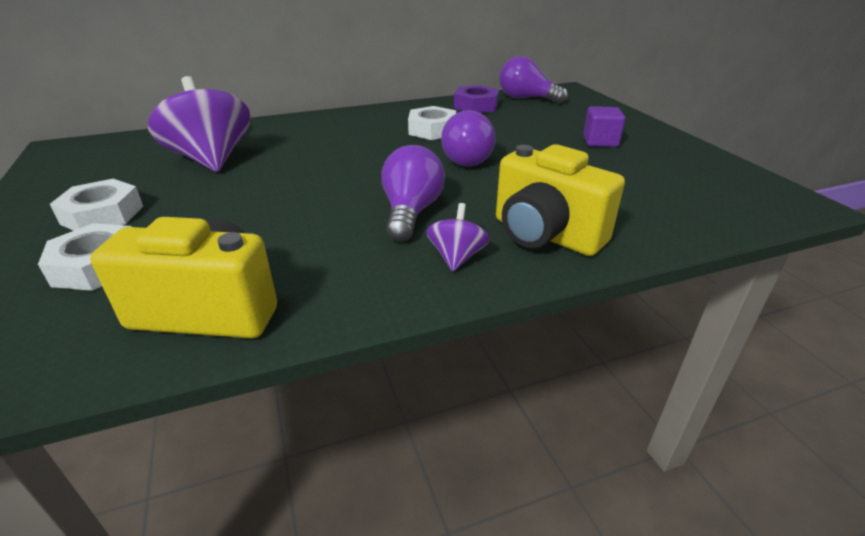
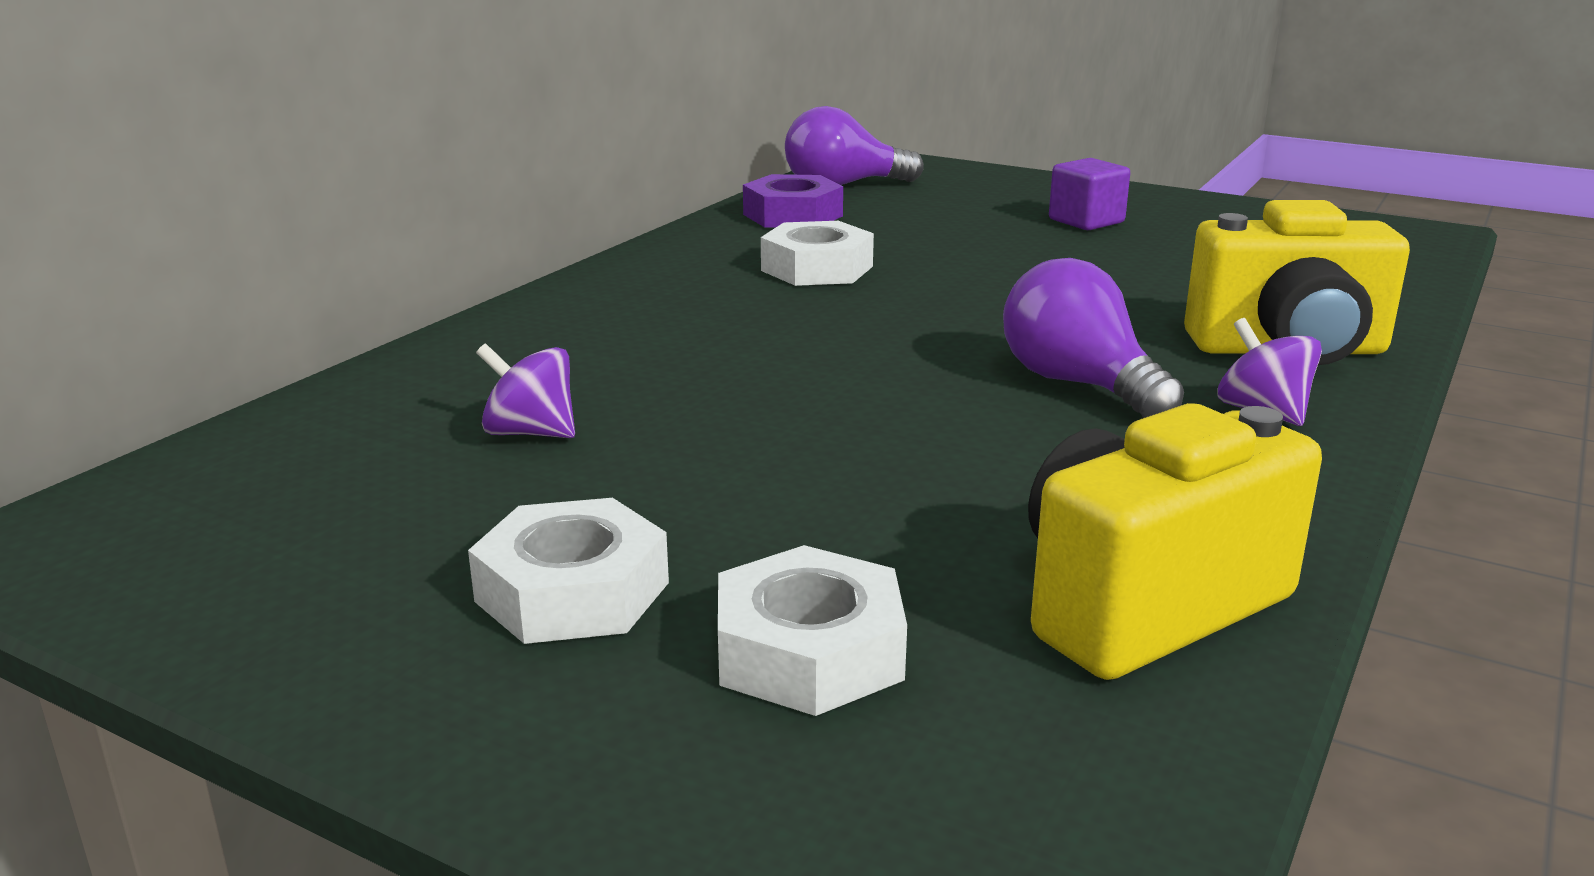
camera: 40 degrees left, 10 degrees down
purple spinning top [148,76,250,172] -> purple spinning top [476,343,575,438], size x0.48
purple light bulb [441,110,496,167] -> none

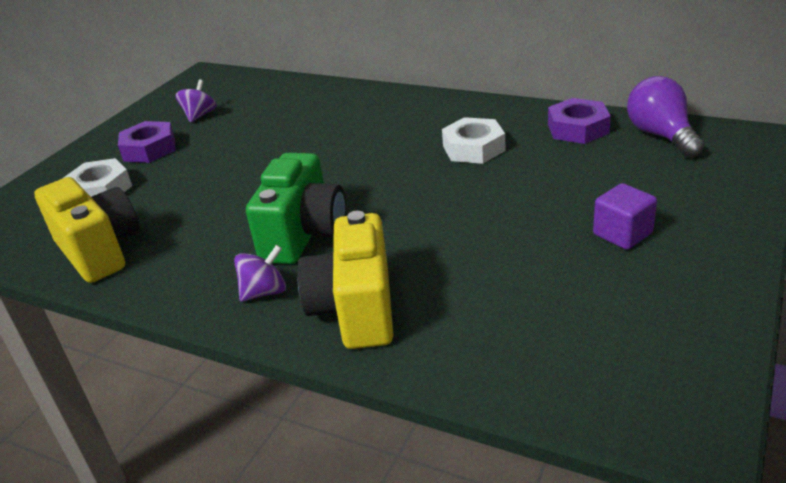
camera: 90 degrees right, 10 degrees up
white nut [468,498,669,644] -> purple nut [118,121,176,163]
purple spinning top [476,343,575,438] -> purple spinning top moved to [176,80,217,123]
purple light bulb [1003,258,1184,418] -> green camera [246,153,346,264]

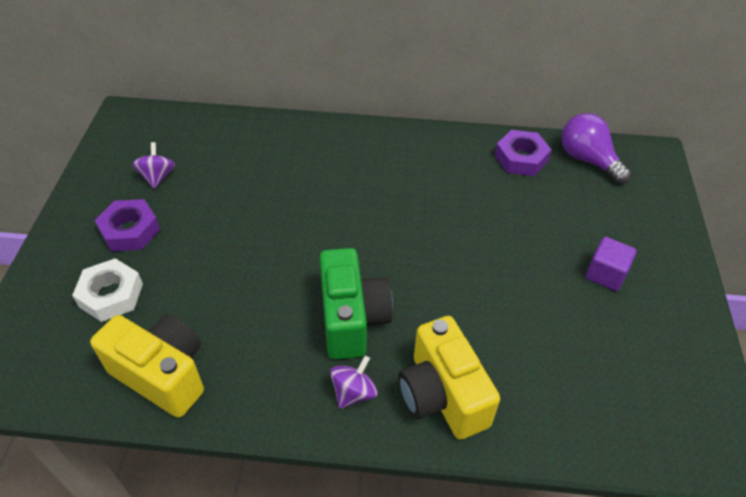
camera: 25 degrees left, 15 degrees up
white nut [442,117,505,164] -> none

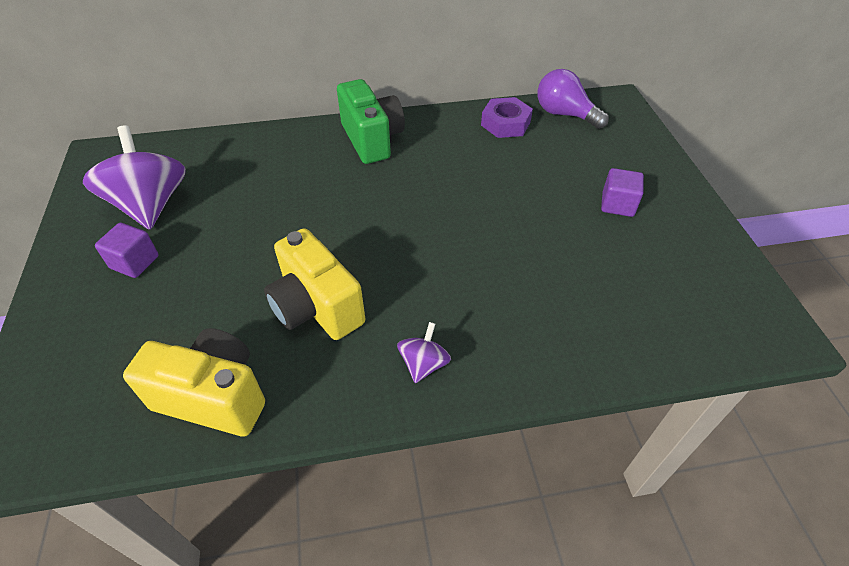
camera: 15 degrees left, 0 degrees up
white nut [72,258,143,322] -> none
purple nut [95,199,160,251] -> purple cube [95,223,159,278]
purple spinning top [132,142,175,189] -> purple spinning top [83,125,186,230], size x2.07
green camera [320,248,393,360] -> green camera moved to [337,79,405,164]
yellow camera [398,316,500,440] -> yellow camera moved to [264,228,365,340]

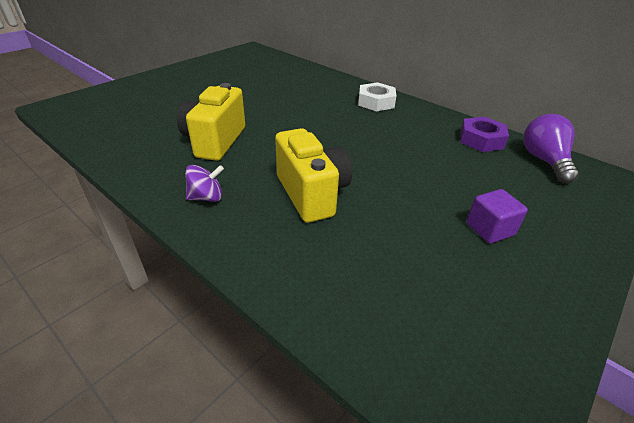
camera: 50 degrees right, 10 degrees down
purple spinning top [83,125,186,230] -> none
purple cube [95,223,159,278] -> none
yellow camera [123,328,265,437] -> yellow camera moved to [275,128,352,223]
green camera [337,79,405,164] -> white nut [358,82,396,111]

